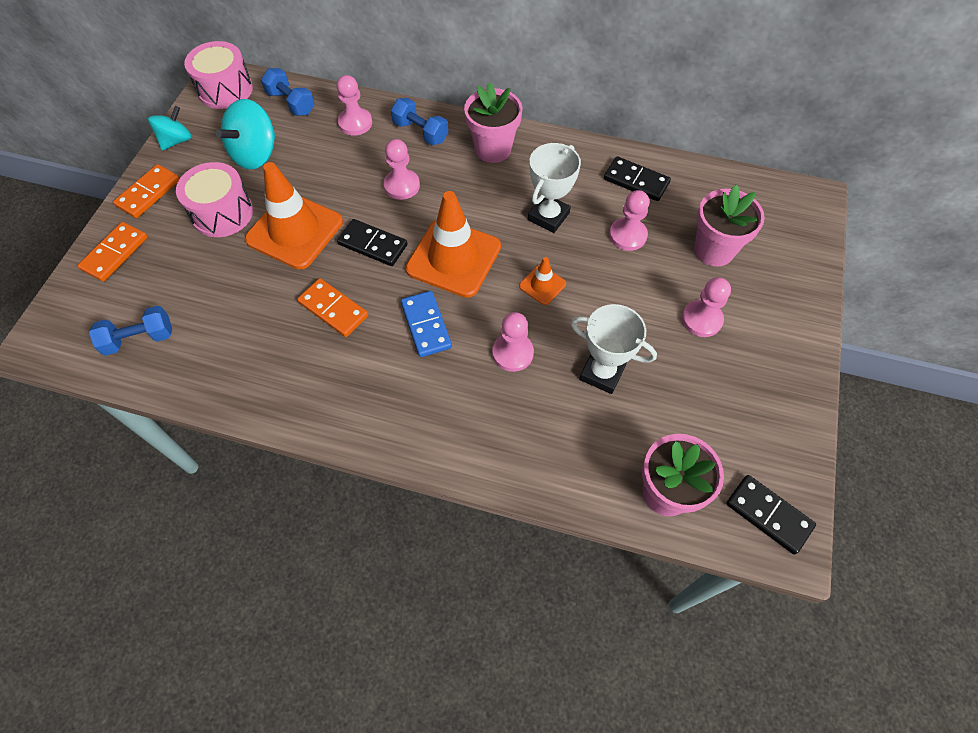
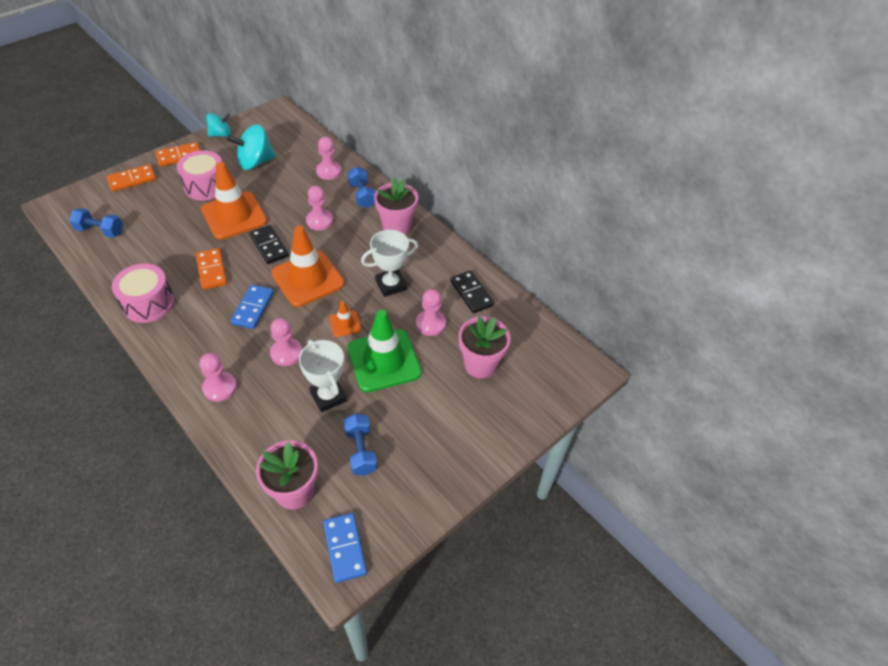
camera: 30 degrees right, 10 degrees down
pink drum [184,41,253,109] -> pink drum moved to [112,264,174,323]
blue dumbbell [261,68,315,116] -> blue dumbbell moved to [343,414,377,475]
pink pawn [682,277,731,337] -> pink pawn moved to [199,353,237,402]
black domino [726,475,816,554] -> blue domino [323,513,367,583]
none -> green traffic cone [347,310,422,392]

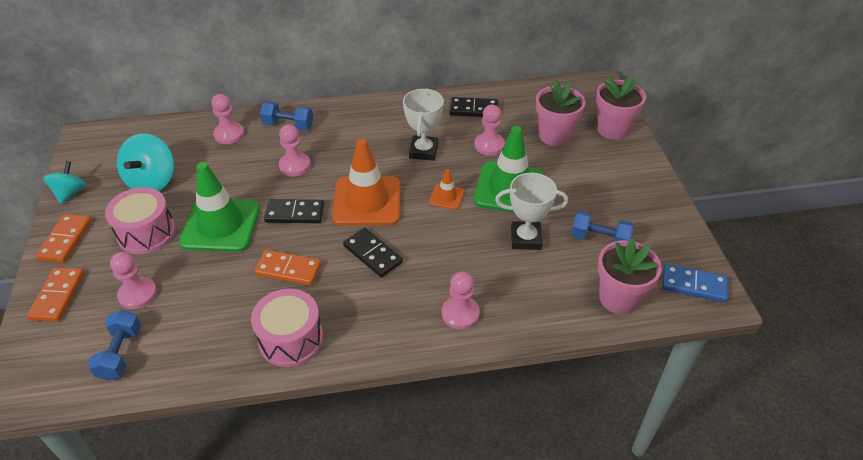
camera: 55 degrees left, 5 degrees down
blue dumbbell [69,208,123,238] -> blue dumbbell turned 45 degrees counterclockwise [88,310,141,381]
orange traffic cone [201,162,267,240] -> green traffic cone [179,162,260,252]
blue domino [230,285,274,329] -> black domino [343,228,403,278]
pink pawn [270,318,302,366] -> pink pawn moved to [110,252,157,309]
pink flower pot [374,178,418,235] -> pink flower pot moved to [596,75,646,140]

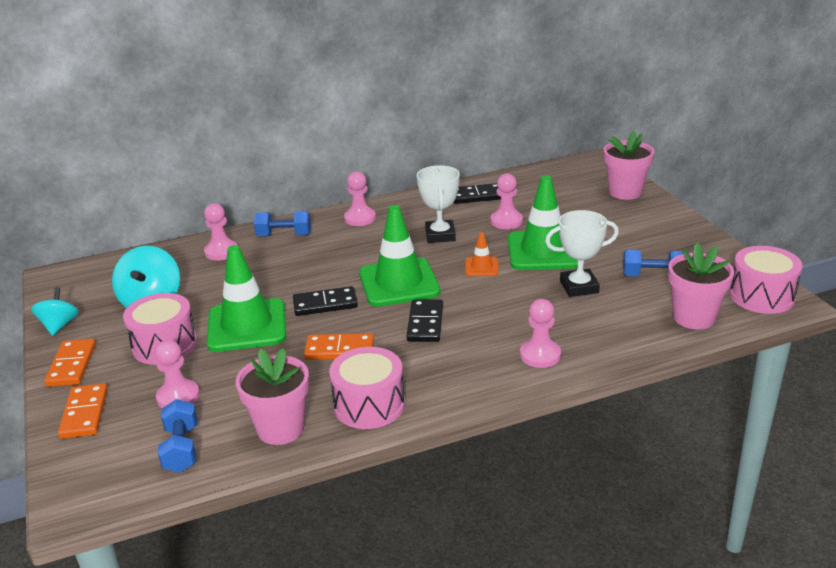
camera: 10 degrees left, 15 degrees down
pink pawn [279,125,311,177] -> pink pawn moved to [344,171,376,226]
orange traffic cone [332,138,400,226] -> green traffic cone [359,205,440,307]
black domino [343,228,403,278] -> black domino turned 60 degrees clockwise [406,300,443,342]
pink flower pot [536,80,585,146] -> pink flower pot moved to [236,348,309,445]
blue domino [662,264,728,303] -> pink drum [730,246,803,314]

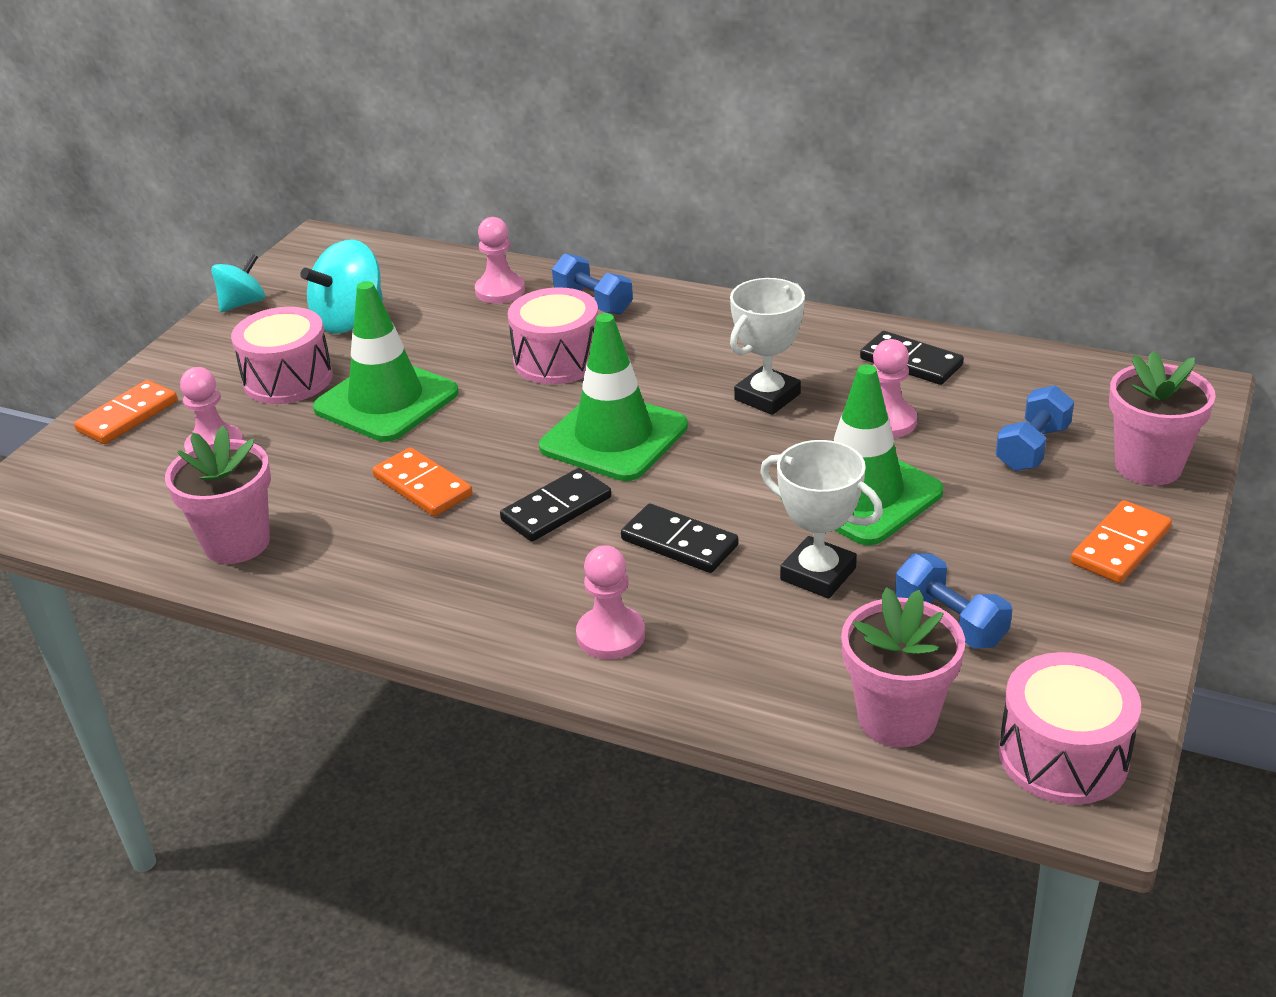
camera: 45 degrees right, 5 degrees up
orange domino [44,339,96,387] -> orange domino moved to [1070,500,1172,583]
blue dumbbell [158,399,197,473] -> blue dumbbell moved to [995,385,1074,471]
black domino [293,286,358,316] -> black domino moved to [621,504,739,573]
pink drum [329,347,405,429] -> pink drum moved to [508,287,598,384]
pink pawn [344,171,376,226] -> none
orange traffic cone [465,232,499,276] -> none

